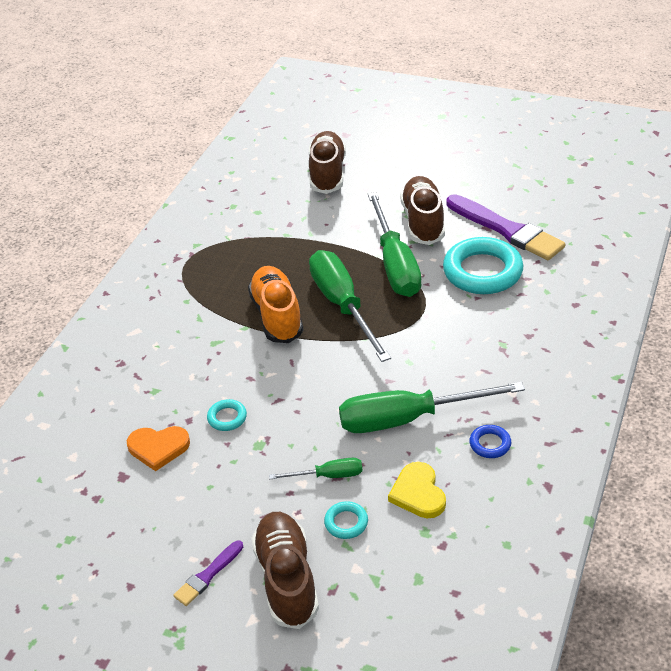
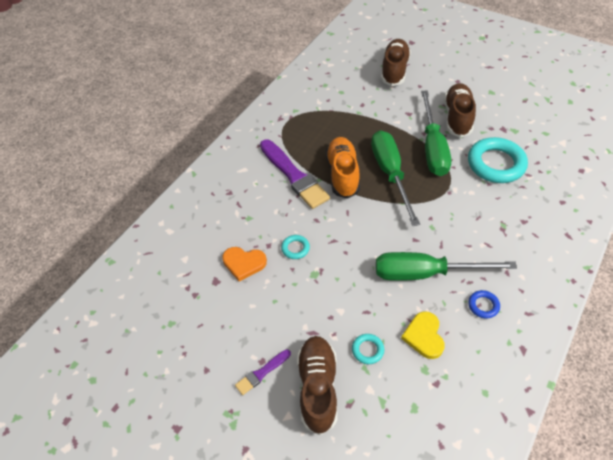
camera: 10 degrees right, 10 degrees up
green screwdriver [269,458,362,479] -> none
purple brush [447,194,566,260] -> purple brush moved to [260,139,330,209]

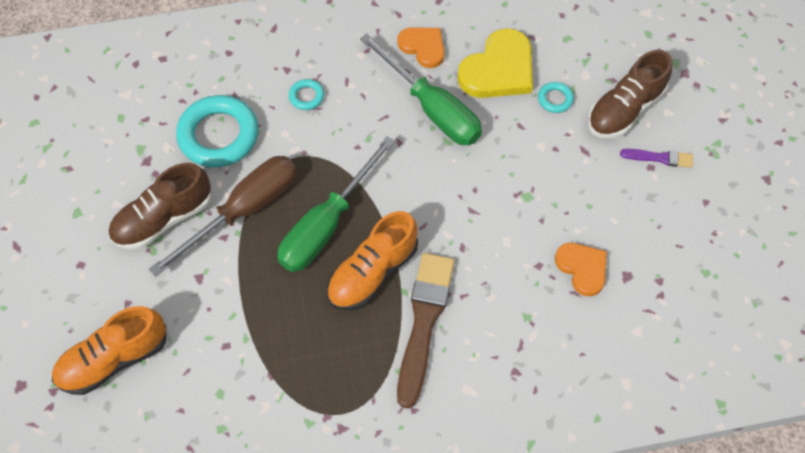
camera: 135 degrees left, 10 degrees up
purple brush [260,139,330,209] -> brown brush [397,253,455,409]
turquoise ring [281,235,310,259] -> turquoise ring moved to [289,79,324,110]
brown shoe [381,39,411,86] -> orange shoe [52,306,166,395]
yellow heart [401,311,445,359] -> yellow heart [457,28,533,98], size x1.62
green screwdriver [421,91,451,176] -> brown screwdriver [149,156,297,277]
blue ring [468,290,500,319] -> orange heart [397,27,445,68]

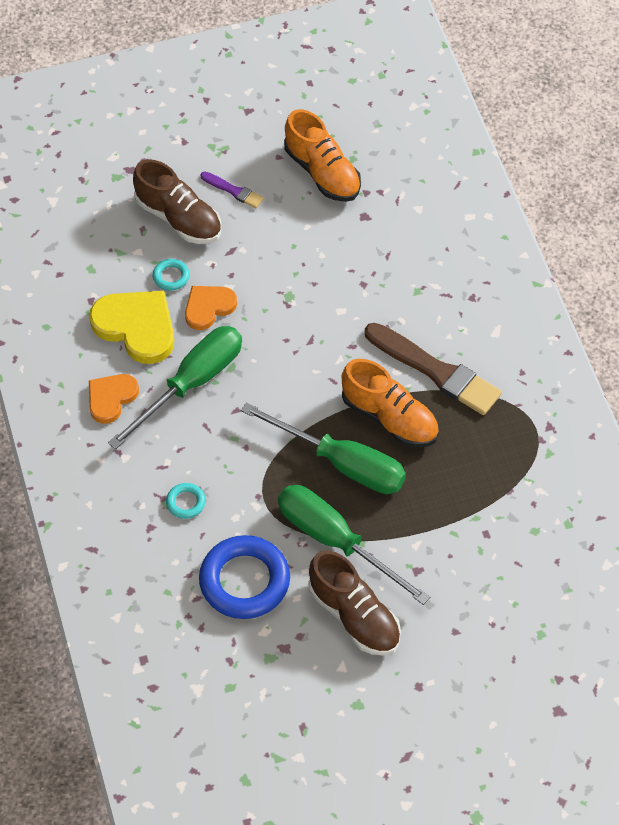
camera: 95 degrees left, 5 degrees down
orange shoe [52,306,166,395] -> orange shoe moved to [284,109,361,202]
brown screwdriver [149,156,297,277] -> green screwdriver [278,485,430,605]
turquoise ring [176,95,259,167] -> blue ring [199,535,290,619]
brown brush [397,253,455,409] -> brown brush turned 150 degrees counterclockwise [365,323,502,415]
orange heart [555,243,607,296] -> orange heart moved to [185,286,237,330]
purple brush [620,149,693,168] -> purple brush turned 120 degrees clockwise [200,172,264,208]

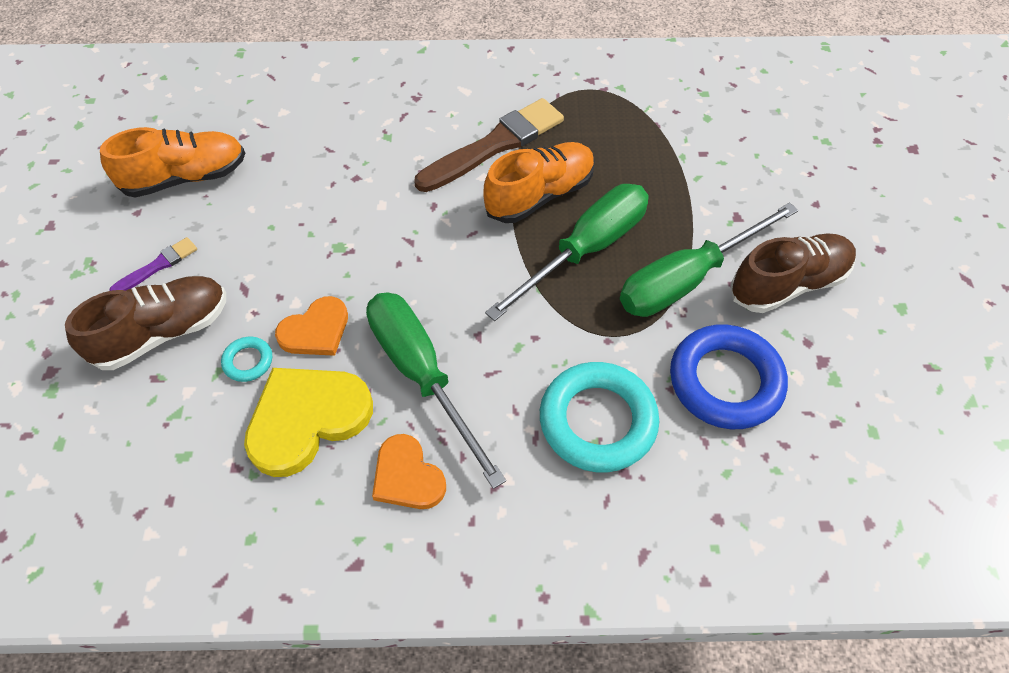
camera: 75 degrees left, 0 degrees up
turquoise ring [166,483,206,519] -> turquoise ring [540,362,659,473], size x2.24
orange heart [185,286,237,330] -> orange heart turned 105 degrees counterclockwise [275,296,348,356]

